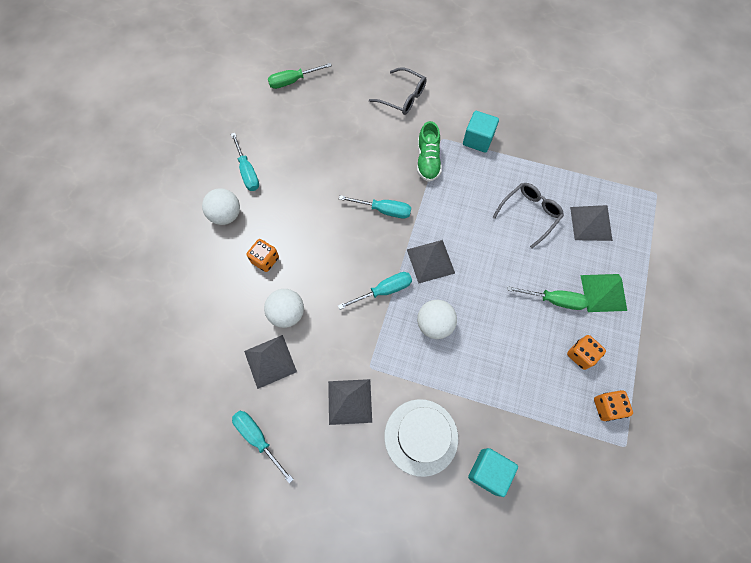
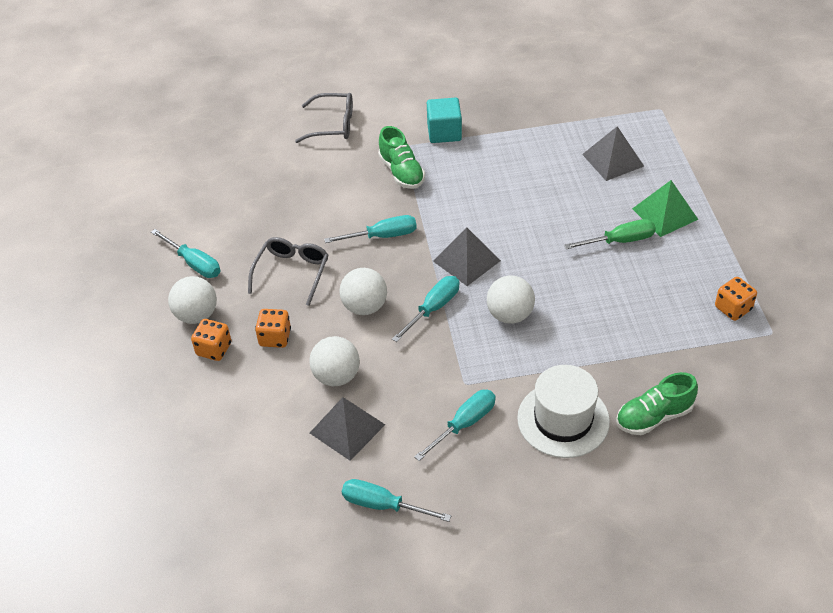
camera: 25 degrees left, 20 degrees down
green screwdriver [268,63,332,89] -> none
grey pyramid [328,379,372,425] -> turquoise screwdriver [414,390,496,461]
turquoise cube [468,448,518,497] -> green shoe [616,372,698,435]
grey glasses [492,183,564,248] -> grey glasses moved to [248,237,328,306]
orange dice [567,335,606,370] -> orange dice moved to [191,319,231,361]
none -> white ball [339,268,387,315]

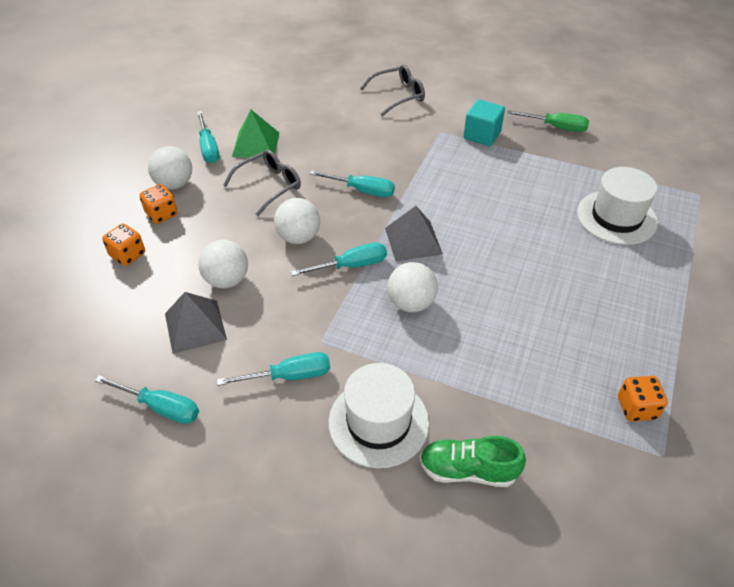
camera: 30 degrees right, 0 degrees up
orange dice [255,309,291,348] -> orange dice moved to [102,224,145,266]
grey glasses [295,93,353,143] -> grey glasses turned 60 degrees counterclockwise [360,65,425,116]
turquoise screwdriver [342,479,451,522] -> turquoise screwdriver turned 150 degrees clockwise [95,375,199,424]
green shoe [378,126,425,189] -> none
green screwdriver [564,219,656,249] -> green screwdriver moved to [508,110,589,132]
grey pyramid [582,126,644,181] -> white hat [577,167,658,245]
green pyramid [632,180,698,237] -> green pyramid moved to [232,110,279,158]

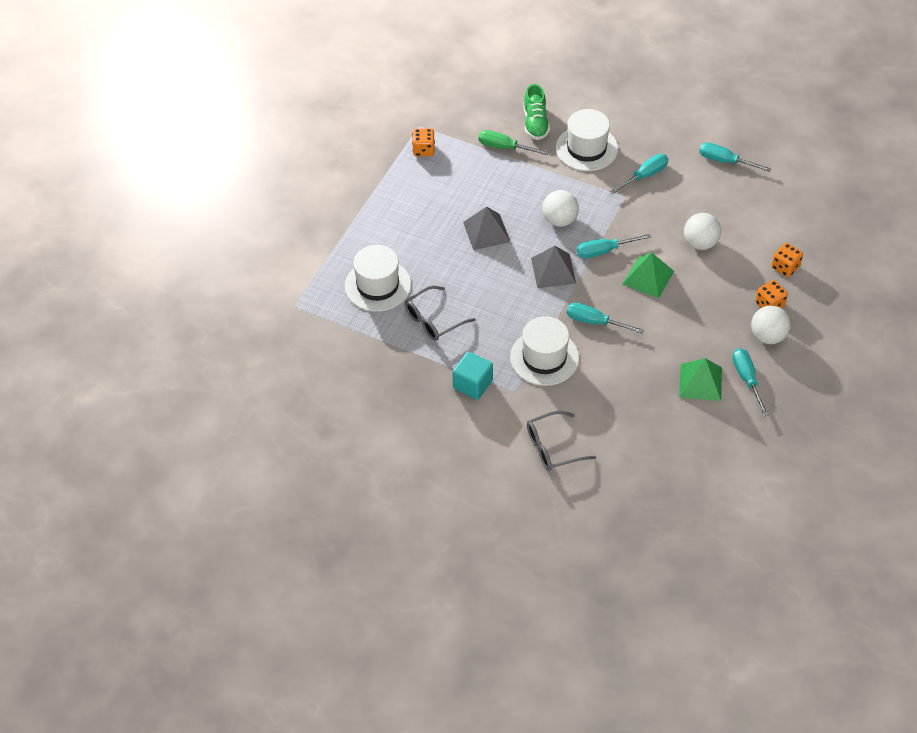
camera: 175 degrees left, 5 degrees up
grey pyramid [165,292,227,354] -> grey pyramid moved to [463,206,510,250]
turquoise screwdriver [217,352,330,386] -> turquoise screwdriver turned 150 degrees clockwise [609,154,668,194]
grey glasses [223,149,301,216] -> grey glasses moved to [404,285,476,341]
white ball [274,198,320,244] -> green pyramid [623,253,674,299]
green shoe [420,436,526,487] -> green shoe turned 75 degrees clockwise [524,84,550,140]
green screwdriver [508,110,589,132] -> green screwdriver moved to [478,130,549,155]
none -> white hat [510,316,579,386]

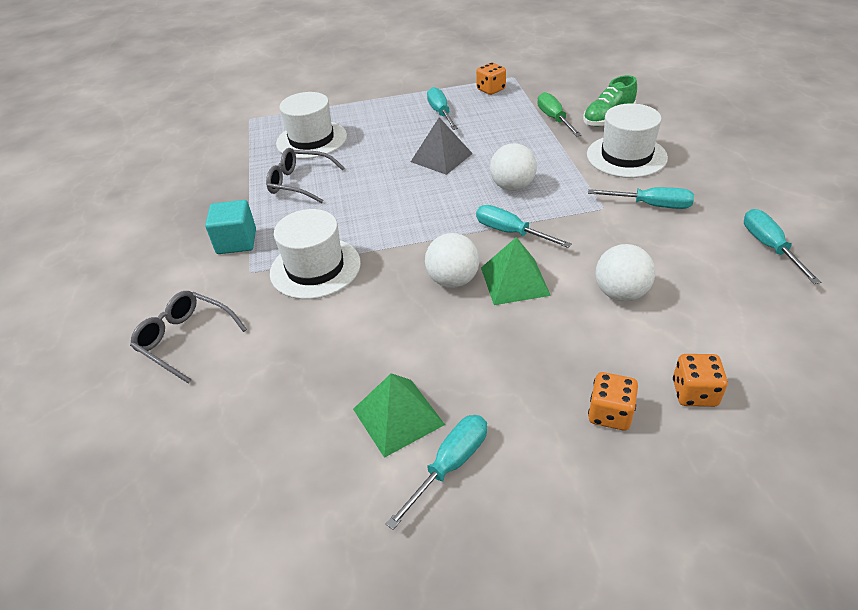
camera: 55 degrees right, 10 degrees down
grey pyramid [531,246,576,288] -> none
turquoise screwdriver [567,303,644,334] -> turquoise screwdriver moved to [427,87,458,130]
white ball [751,305,791,344] -> white ball moved to [425,233,480,288]

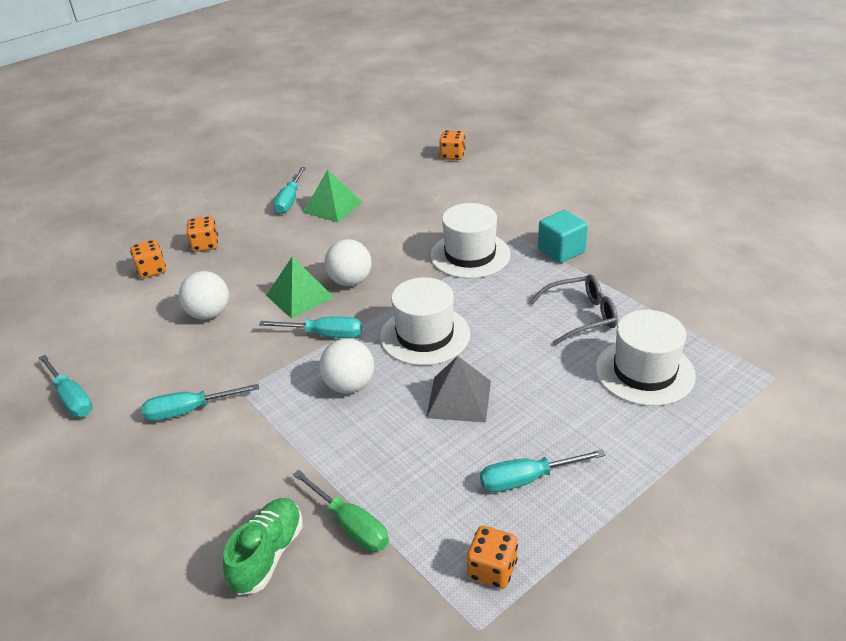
camera: 150 degrees right, 5 degrees down
grey glasses [130,291,247,384] -> none
turquoise screwdriver [427,87,458,130] -> turquoise screwdriver turned 120 degrees clockwise [480,449,606,492]
white hat [587,104,668,178] -> white hat moved to [380,277,470,366]
none -> orange dice [439,130,465,160]

